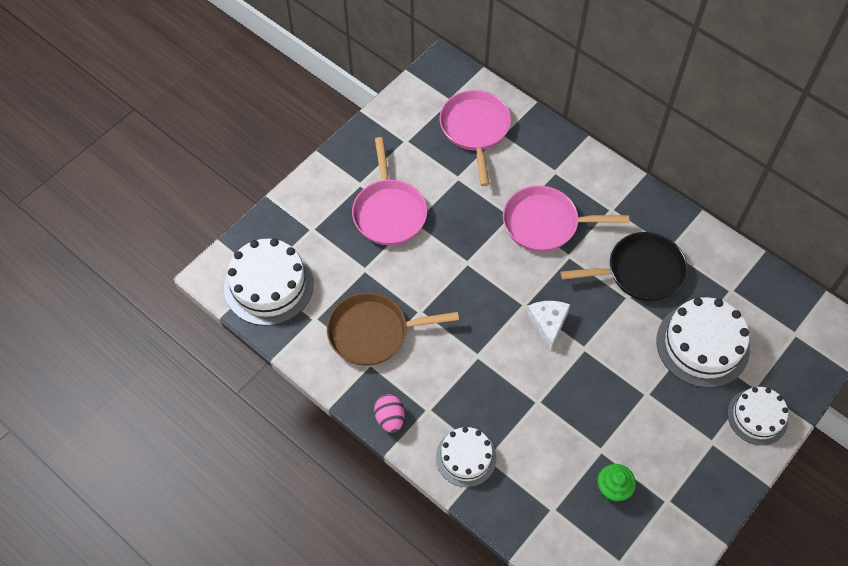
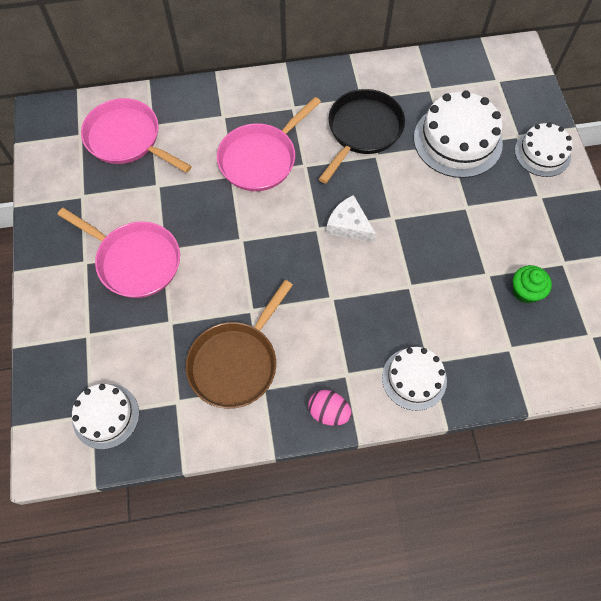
camera: 50 degrees left, 5 degrees up
white cake [224,238,314,326] -> white cake [72,384,139,449], size x0.62

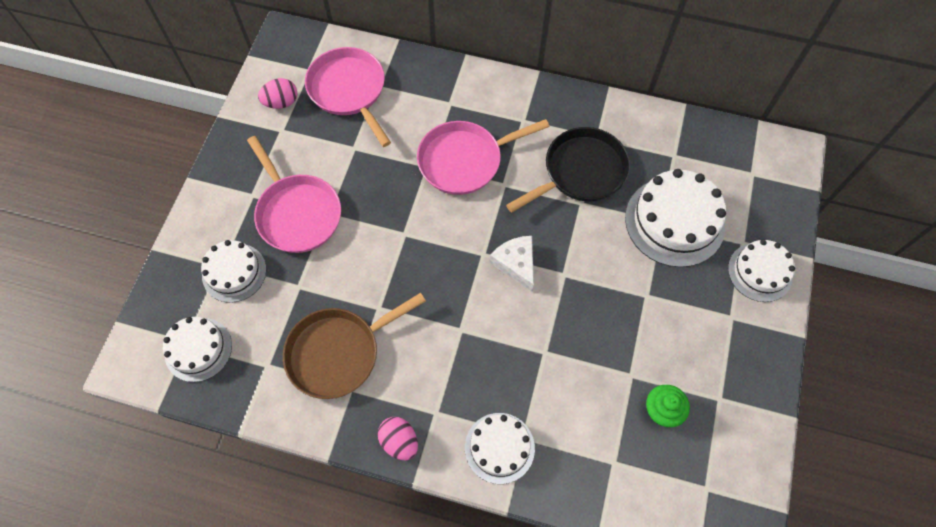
camera: 25 degrees right, 0 degrees up
none -> white cake [201,240,266,303]
none -> pink egg [258,78,298,109]

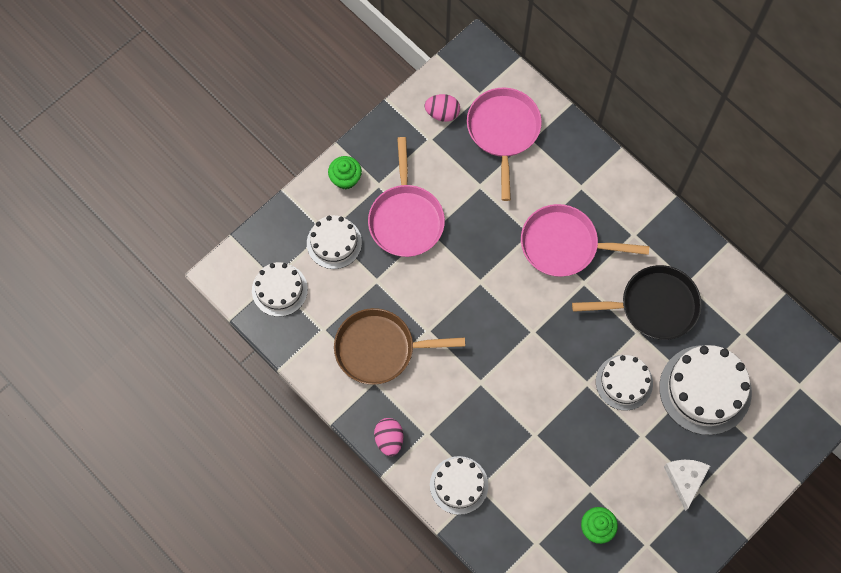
camera: 30 degrees right, 5 degrees up
white cheese [490,236,534,291] -> white cheese moved to [664,460,710,511]
white cake [728,239,795,302] -> white cake moved to [596,355,653,411]
none -> green cupcake [328,156,362,189]

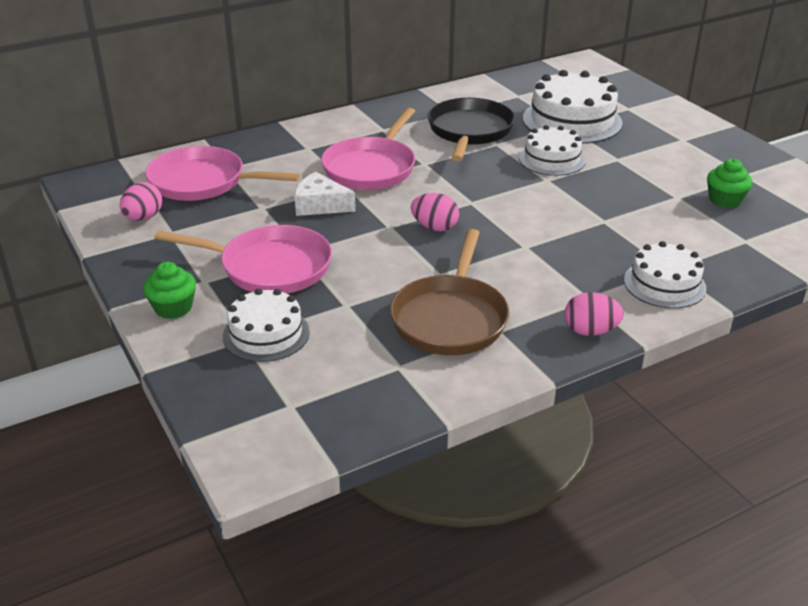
camera: 75 degrees left, 35 degrees down
white cake [252,262,308,317] -> none
white cheese [664,460,710,511] -> white cheese moved to [295,172,356,216]
none -> pink egg [411,193,459,231]

